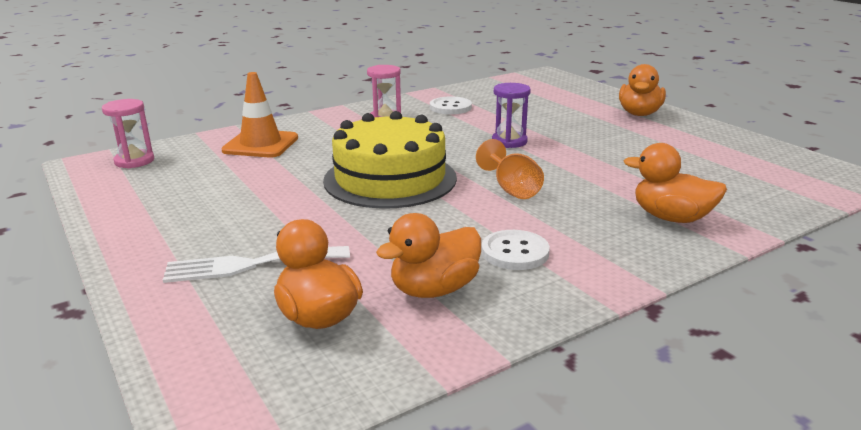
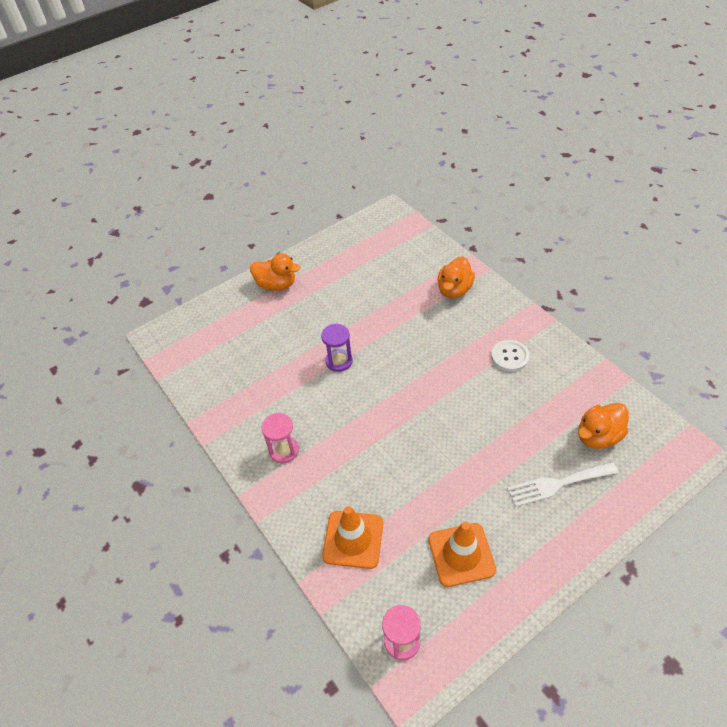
camera: 90 degrees left, 25 degrees up
white fork [163,246,350,283] -> white fork turned 90 degrees clockwise [507,462,618,507]
yellow cake [323,111,457,209] -> none
orange duck [376,213,481,298] -> none
white button [430,96,472,114] -> none
orange goblet [476,139,544,199] -> none
none -> orange traffic cone [428,522,496,587]

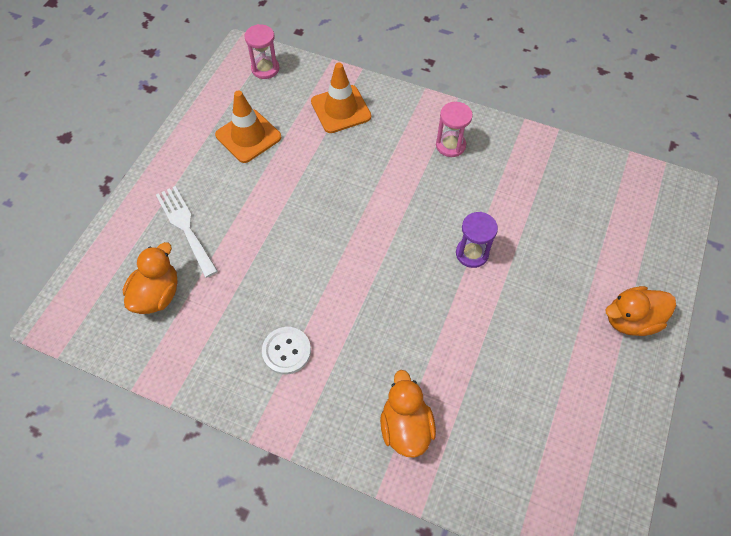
camera: 145 degrees right, 10 degrees up
white fork [507,462,618,507] -> white fork turned 75 degrees counterclockwise [156,186,218,278]

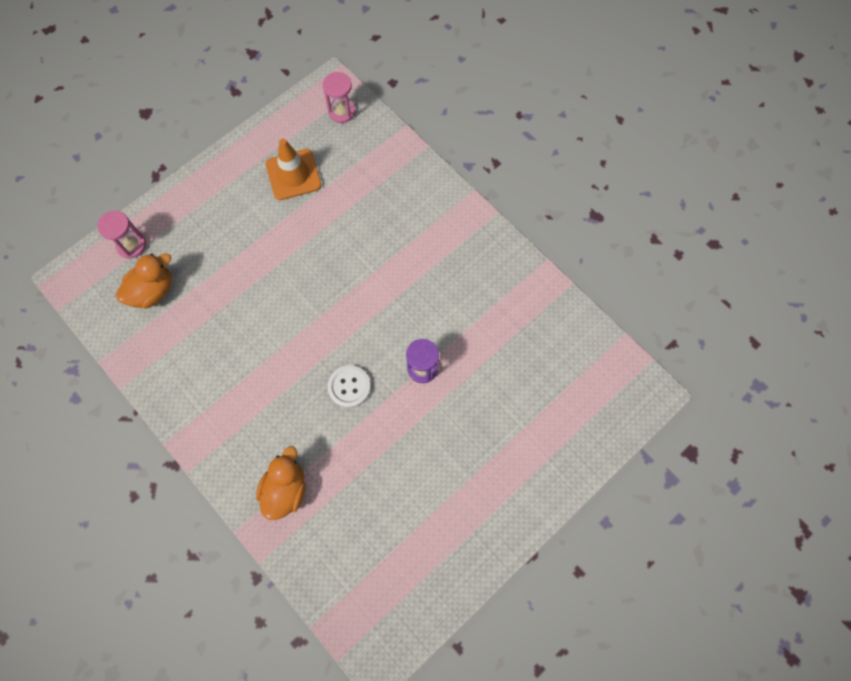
camera: 25 degrees right, 10 degrees up
white fork [156,186,218,278] -> none
white button [262,327,311,375] -> white button moved to [328,365,371,408]
orange traffic cone [311,63,371,133] -> none
pink hourglass [436,102,473,157] -> pink hourglass moved to [97,210,146,259]
orange duck [605,286,676,336] -> none

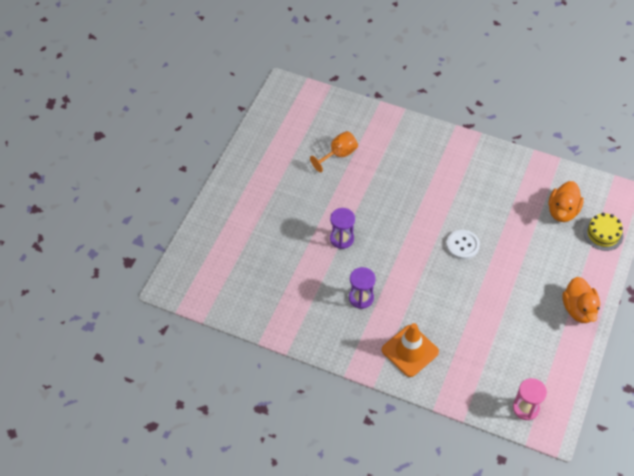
camera: 155 degrees right, 15 degrees down
pink hourglass [97,210,146,259] -> yellow cake [584,213,623,251]
orange duck [256,446,306,520] -> orange duck moved to [562,277,600,323]
orange traffic cone [266,139,322,200] -> orange traffic cone moved to [382,323,439,377]
white button [328,365,371,408] -> white button moved to [446,230,480,259]
none -> orange goblet [310,131,358,172]
none -> purple hourglass [349,267,376,309]

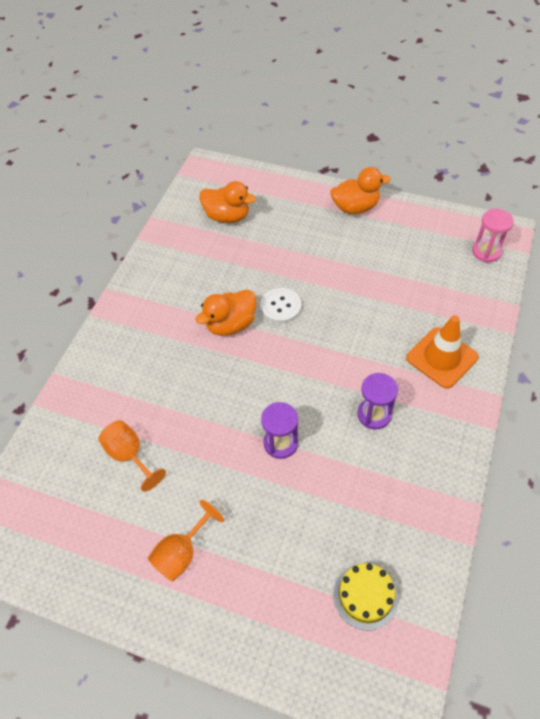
camera: 90 degrees left, 0 degrees up
yellow cake [584,213,623,251] -> yellow cake moved to [333,563,398,631]
none -> orange goblet [148,500,224,582]
none -> orange duck [195,289,256,336]

